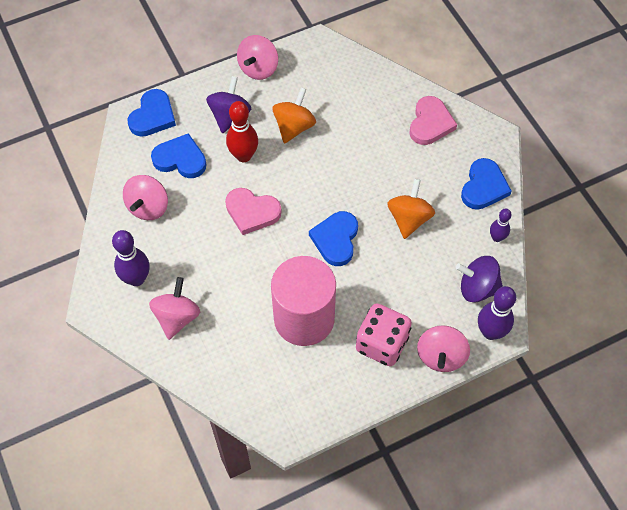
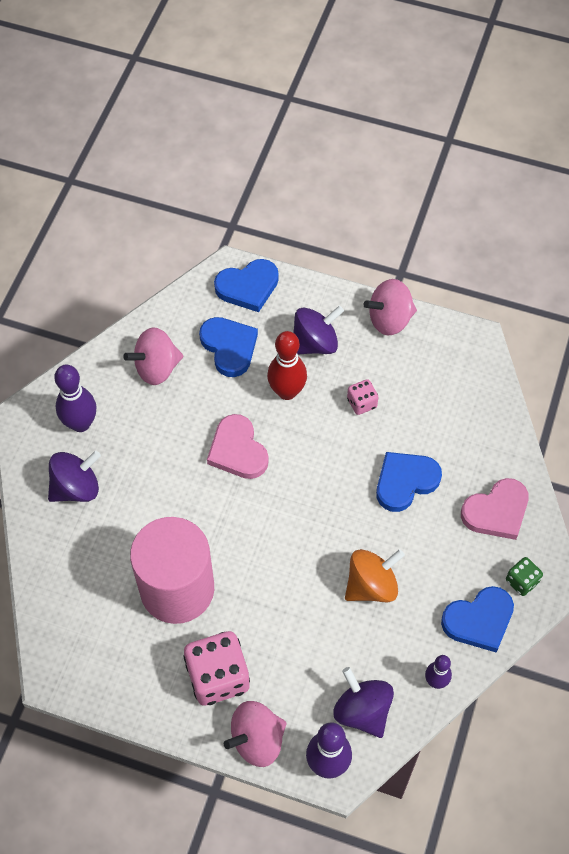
camera: 45 degrees right, 0 degrees up
pink spinning top [149,277,200,340] -> purple spinning top [48,451,101,502]
orange spinning top [272,88,316,144] -> pink dice [347,379,379,415]
blue heart [309,211,358,266] -> blue heart moved to [376,452,442,512]
none -> green dice [506,557,543,596]

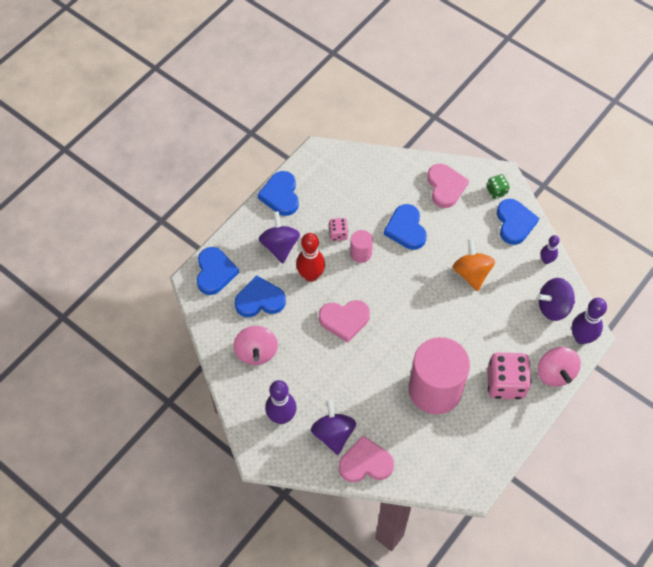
camera: 70 degrees left, 0 degrees up
pink spinning top [363,279,417,336] -> blue heart [258,171,299,216]
none -> pink heart [339,436,394,483]
none -> pink cylinder [350,230,373,263]

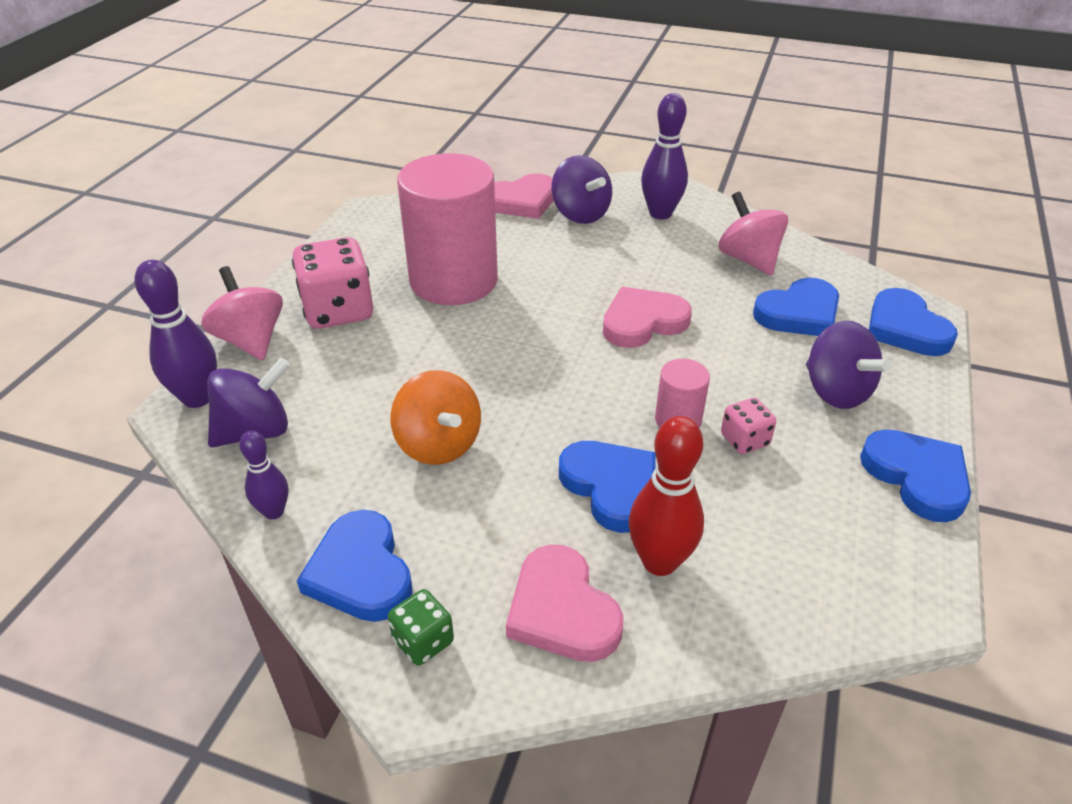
camera: 160 degrees right, 20 degrees down
red bowling pin [296,233,325,282] -> red bowling pin moved to [629,416,704,576]

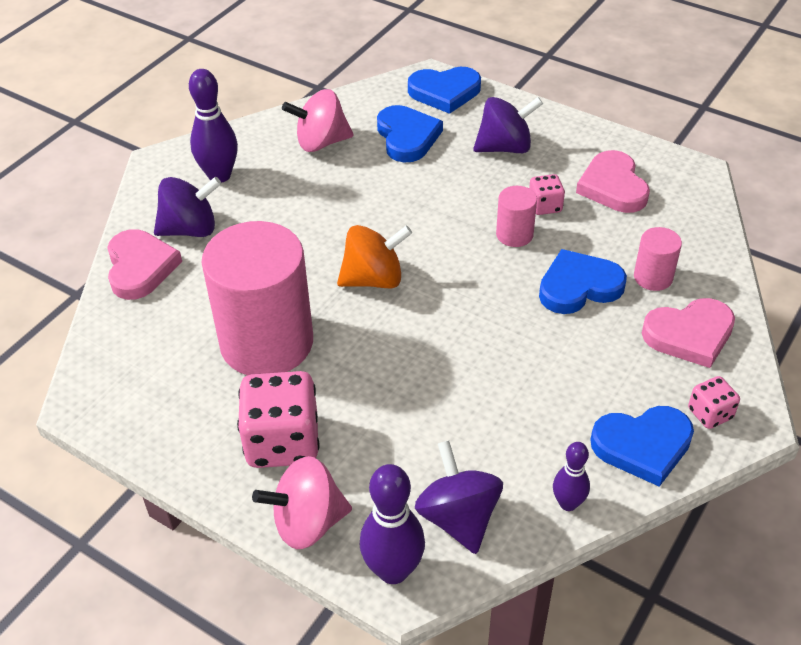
camera: 75 degrees left, 5 degrees up
green dice [388,589,454,666] -> pink dice [688,376,740,429]
orange spinning top [391,370,481,465] -> orange spinning top moved to [337,225,412,288]
pink heart [603,287,692,348] -> pink heart moved to [576,150,650,213]
red bowling pin [629,416,704,576] -> pink cylinder [634,227,682,291]
blue heart [860,430,971,522] -> none

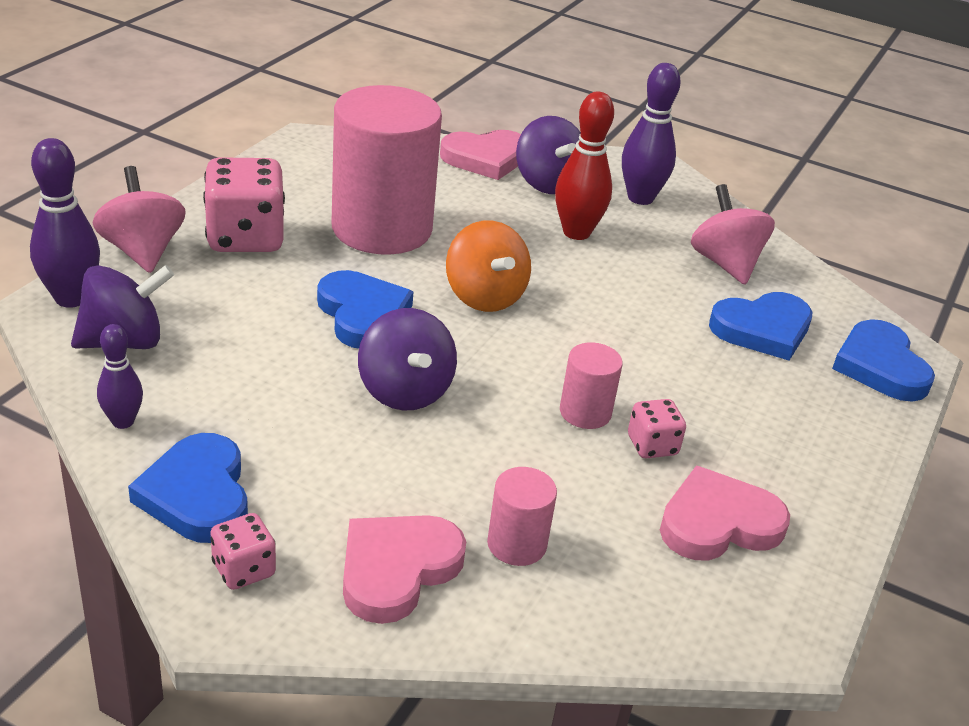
camera: 80 degrees right, 10 degrees down
purple spinning top [473,97,543,153] -> purple spinning top moved to [358,308,457,411]
blue heart [539,249,627,314] -> blue heart moved to [317,270,413,349]
pink heart [642,298,735,368] -> pink heart turned 60 degrees clockwise [343,515,466,624]
none -> red bowling pin [555,92,614,240]

